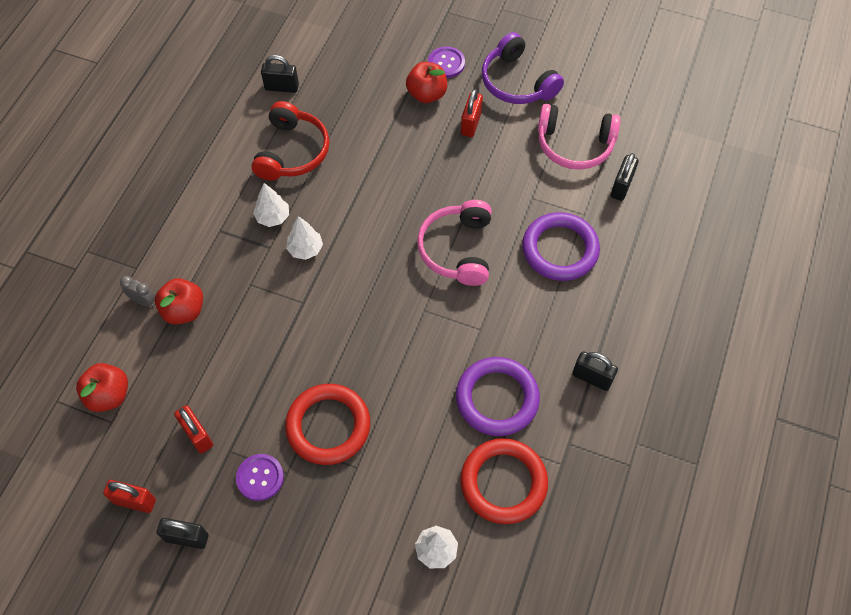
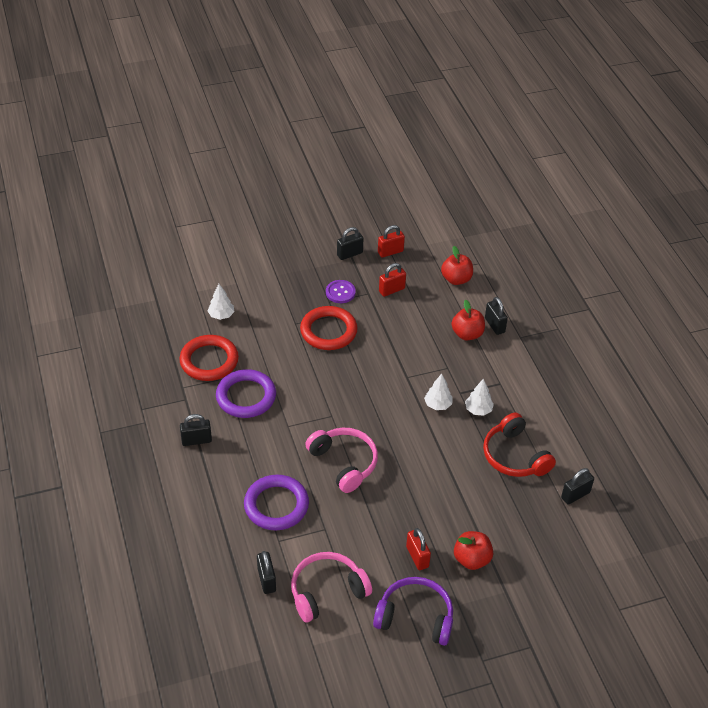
camera: 140 degrees right, 15 degrees down
grey clock [120,276,155,306] -> black padlock [485,297,508,335]
red padlock [174,405,213,454] -> red padlock turned 45 degrees counterclockwise [379,263,406,297]
purple button [428,47,465,78] -> none

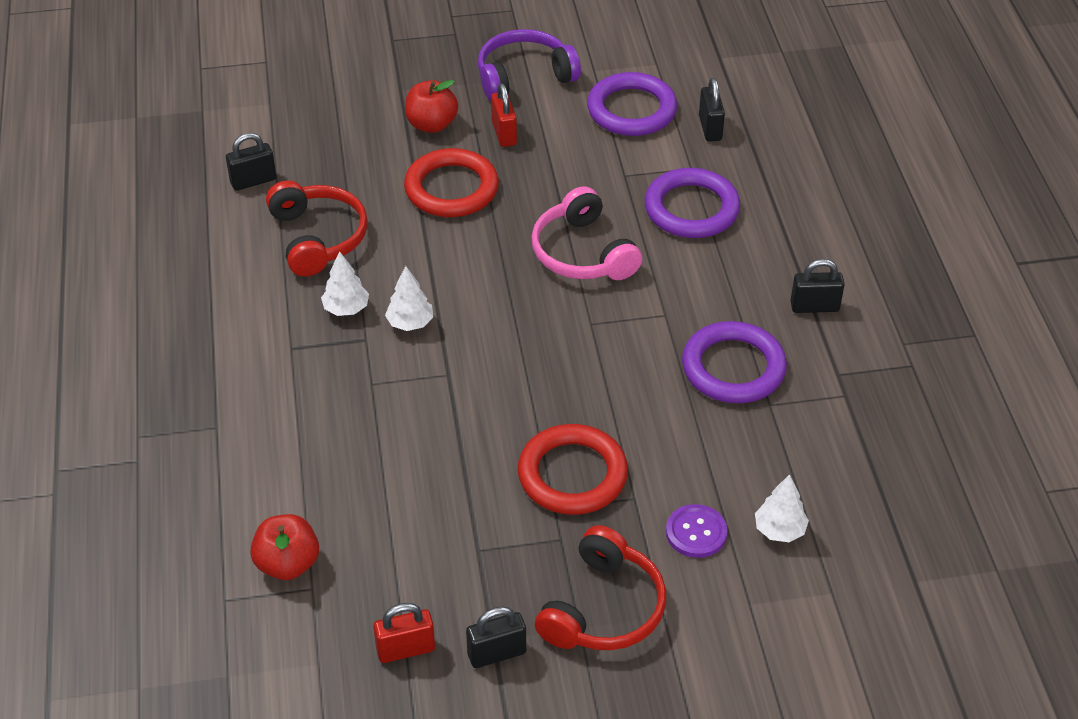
camera: 170 degrees left, 0 degrees up
red ring [179,335,239,381] -> red ring moved to [404,148,499,217]
pink headphones [291,552,372,623] -> purple ring [587,72,677,136]
purple button [326,280,356,303] -> purple button moved to [666,504,727,558]
purple headphones [373,577,453,646] -> purple headphones turned 135 degrees clockwise [478,29,581,100]
red padlock [379,263,406,297] -> none
red apple [452,300,485,340] -> none
black padlock [485,297,508,335] -> none
none -> red headphones [535,525,666,650]

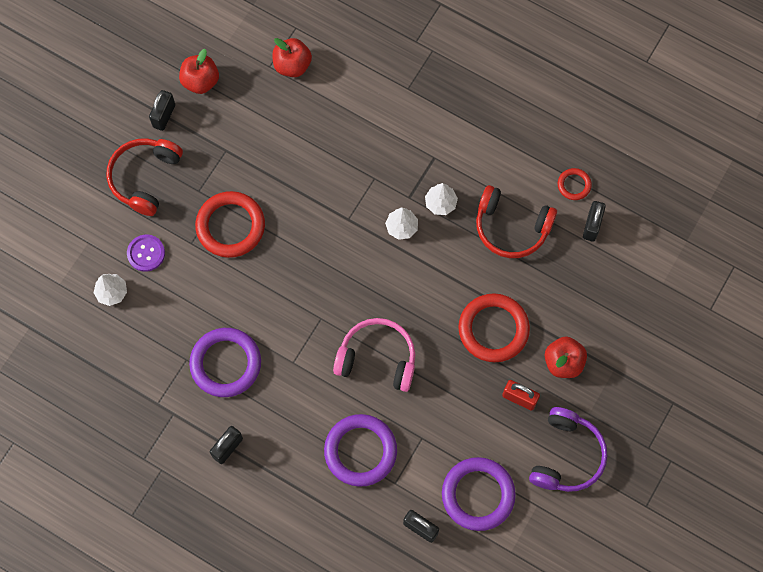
camera: 130 degrees right, 25 degrees up
red padlock [373,603,435,663] -> red apple [179,49,219,94]
red headphones [535,525,666,650] -> red headphones turned 45 degrees clockwise [106,138,183,216]
none -> red ring [558,168,592,200]

